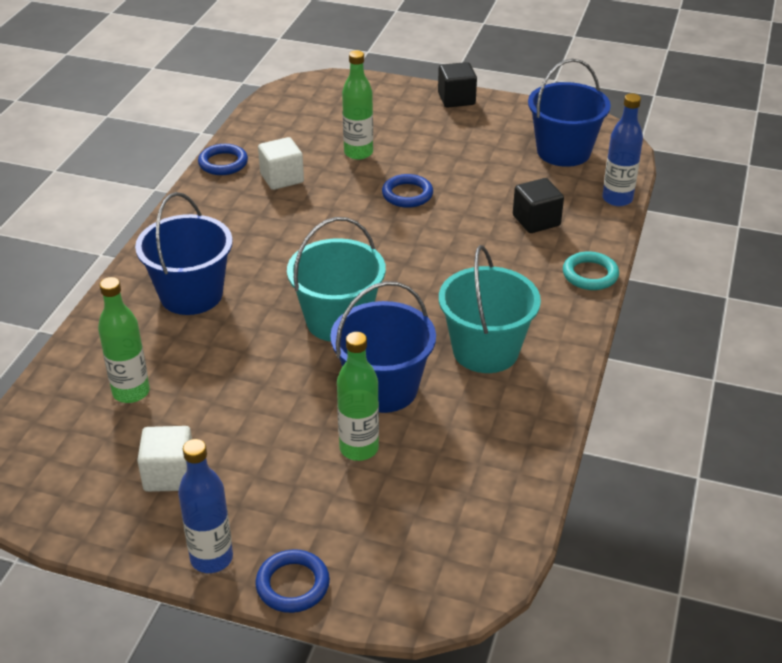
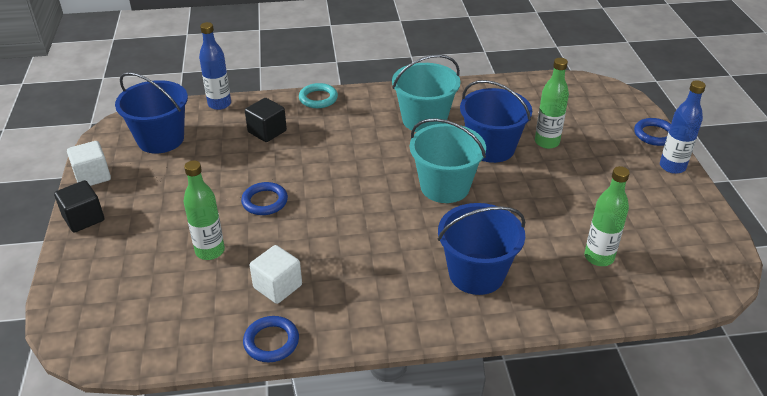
camera: 115 degrees left, 0 degrees up
white cube [137,426,192,492] -> white cube moved to [67,141,111,186]

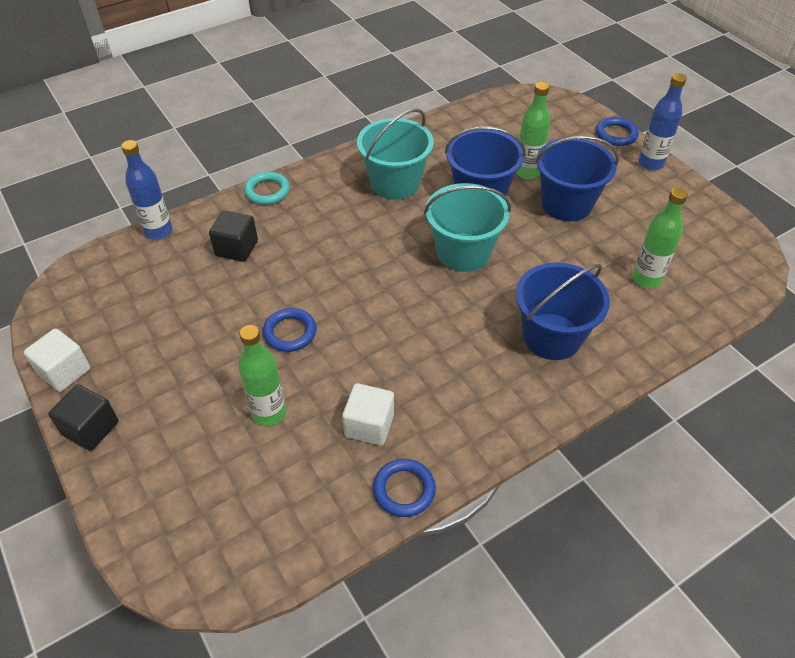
camera: 25 degrees left, 10 degrees up
blue bucket [115,72,188,153] -> blue bucket moved to [535,136,619,221]

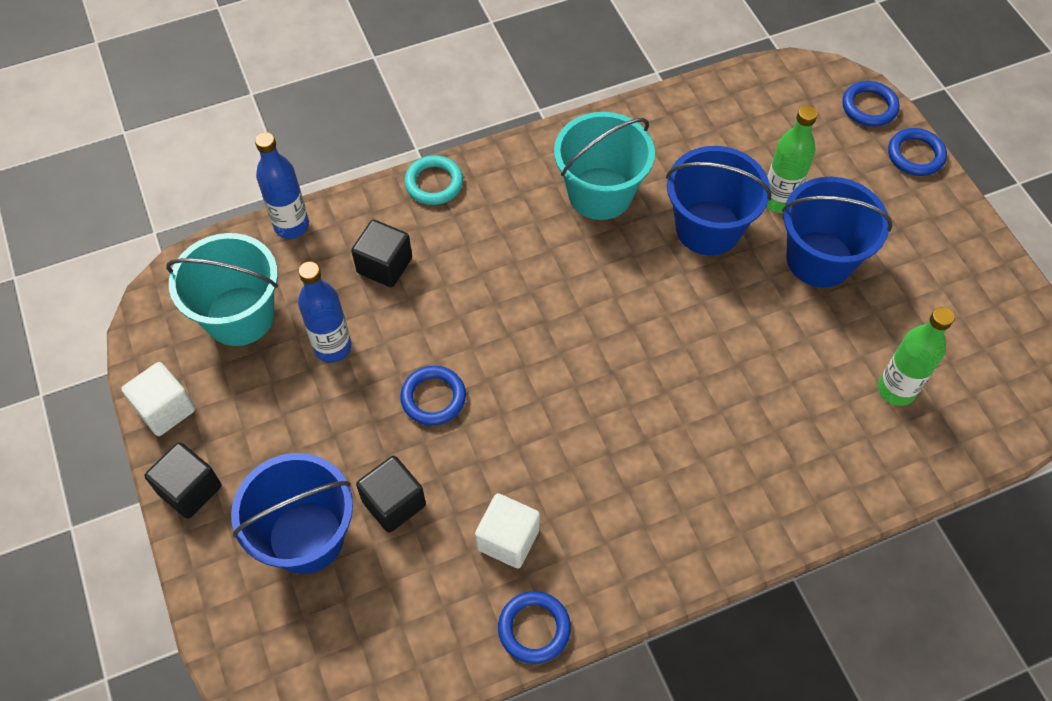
camera: 10 degrees right, 10 degrees up
green bottle [238,325,286,426] -> black cube [356,456,426,533]
turquoise bucket [424,183,511,272] -> turquoise bucket moved to [166,233,278,346]
blue bucket [516,263,610,360] -> blue bucket moved to [231,453,353,574]
blue bottle [638,73,687,171] -> blue bottle moved to [298,261,351,363]
none -> blue ring [842,81,900,127]

